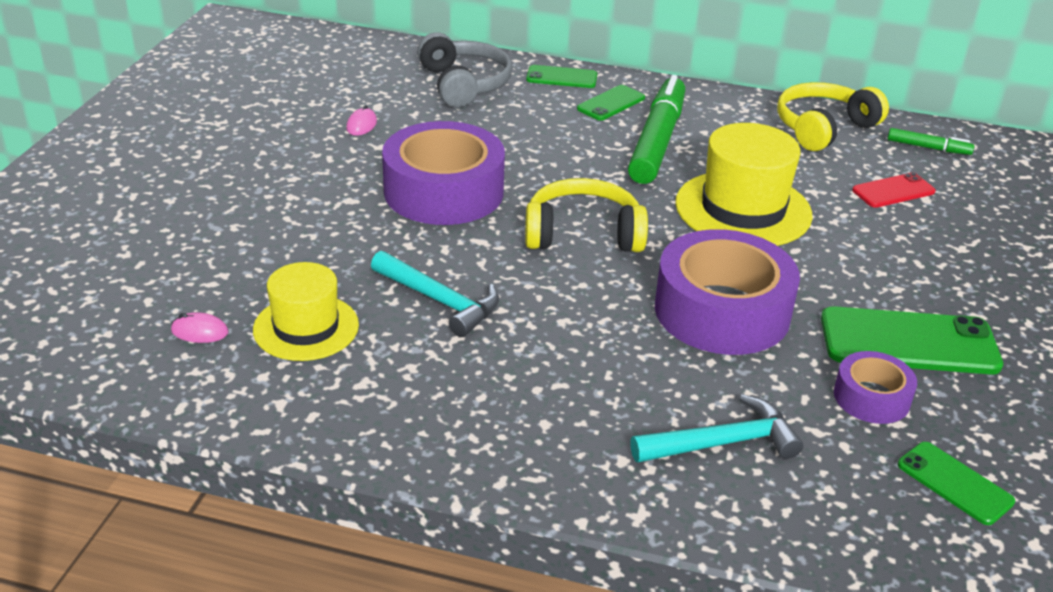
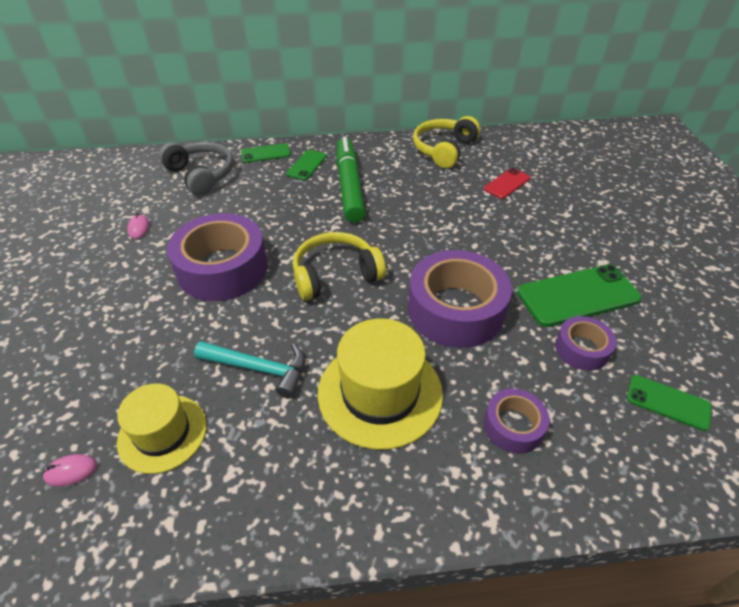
camera: 20 degrees left, 10 degrees up
turquoise hammer [630,394,803,462] -> purple tape [484,389,549,454]
yellow hat [675,123,813,246] -> yellow hat moved to [318,318,443,450]
green marker [887,128,974,155] -> none

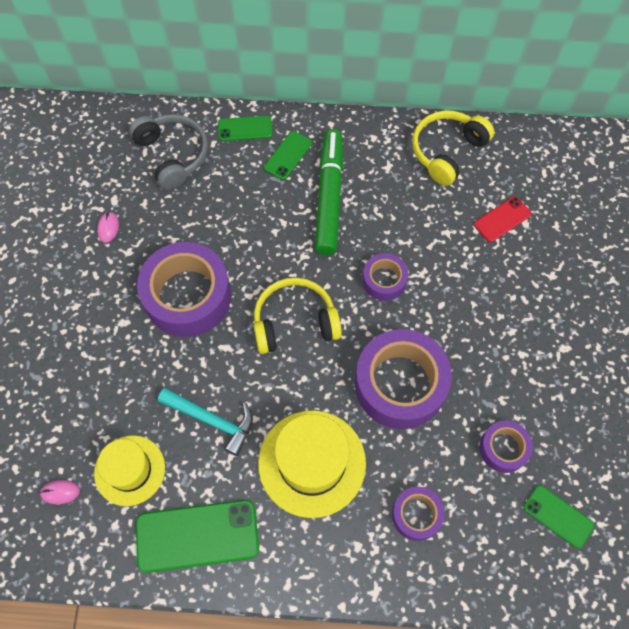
camera: 10 degrees right, 20 degrees up
green phone [517,265,642,327] -> green phone moved to [136,500,259,573]
none -> purple tape [362,253,408,301]

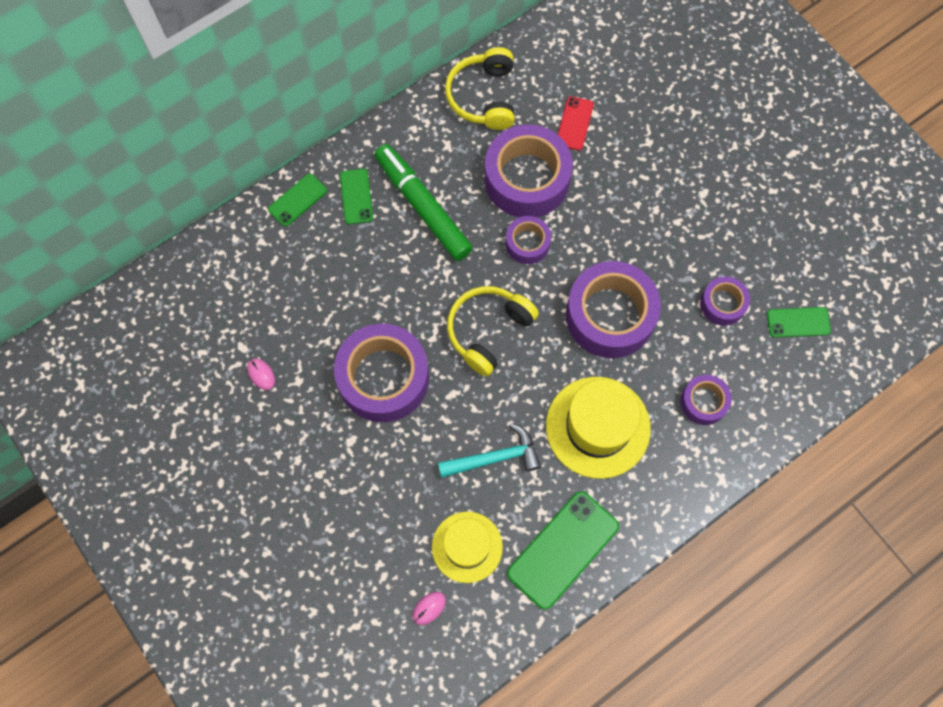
camera: 40 degrees left, 5 degrees up
grey headphones [129,114,208,190] -> none
none -> purple tape [485,125,573,217]

